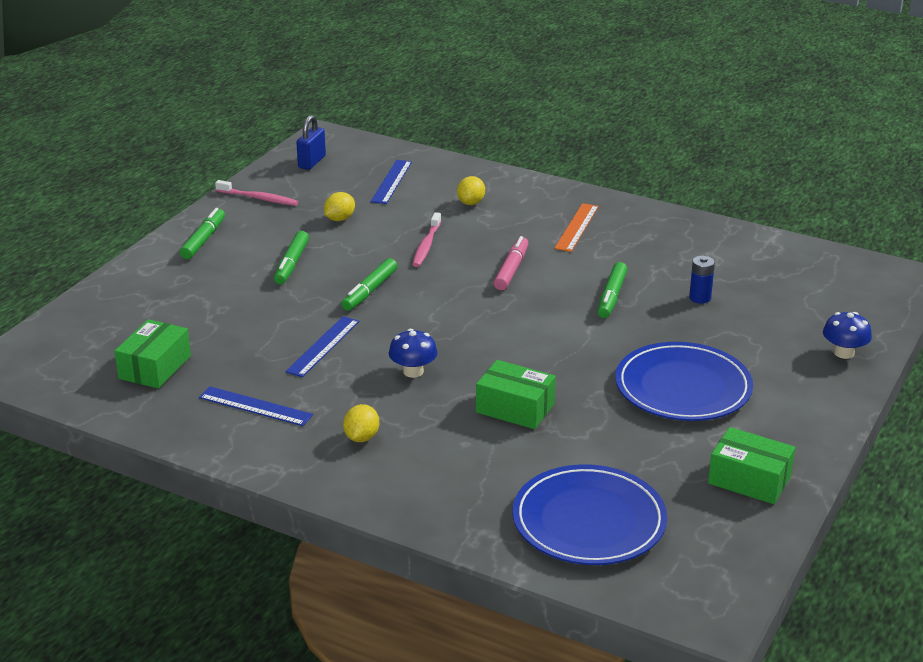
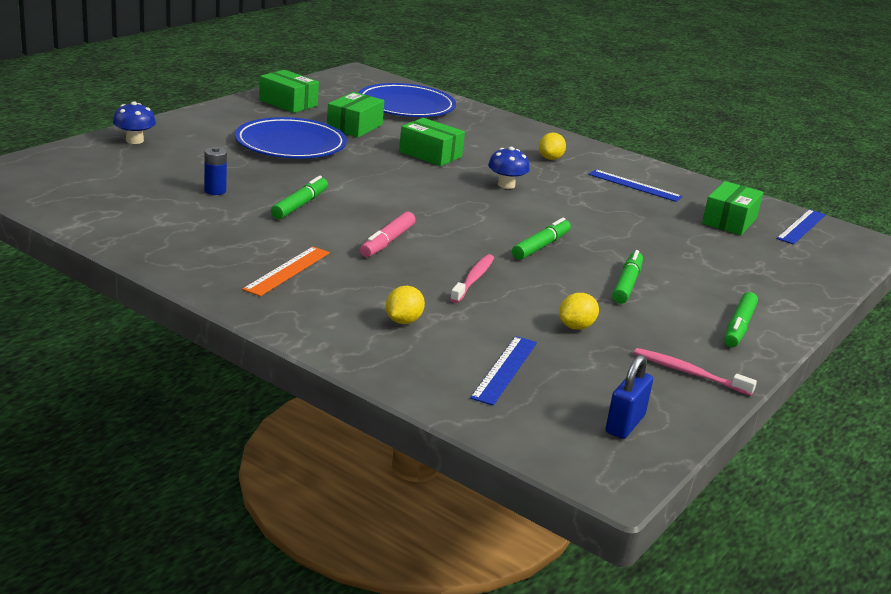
camera: 175 degrees left, 5 degrees down
blue ruler [285,316,359,377] -> blue ruler moved to [776,209,826,244]
none -> green box [327,92,384,137]

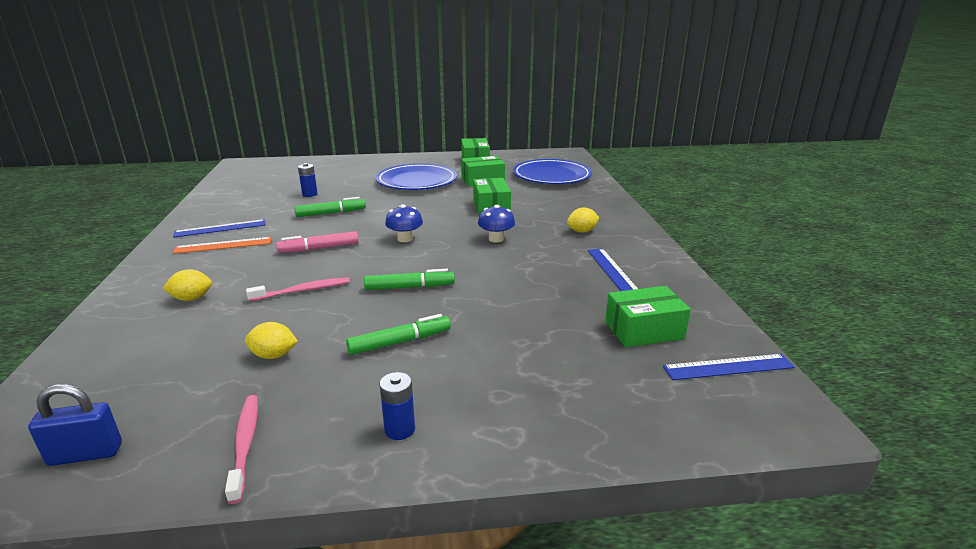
camera: 50 degrees right, 0 degrees up
blue mushroom [113,101,156,144] -> blue mushroom moved to [385,204,423,242]
blue ruler [470,336,537,405] -> blue ruler moved to [173,219,266,238]
green marker [724,292,758,348] -> blue battery [380,372,415,440]

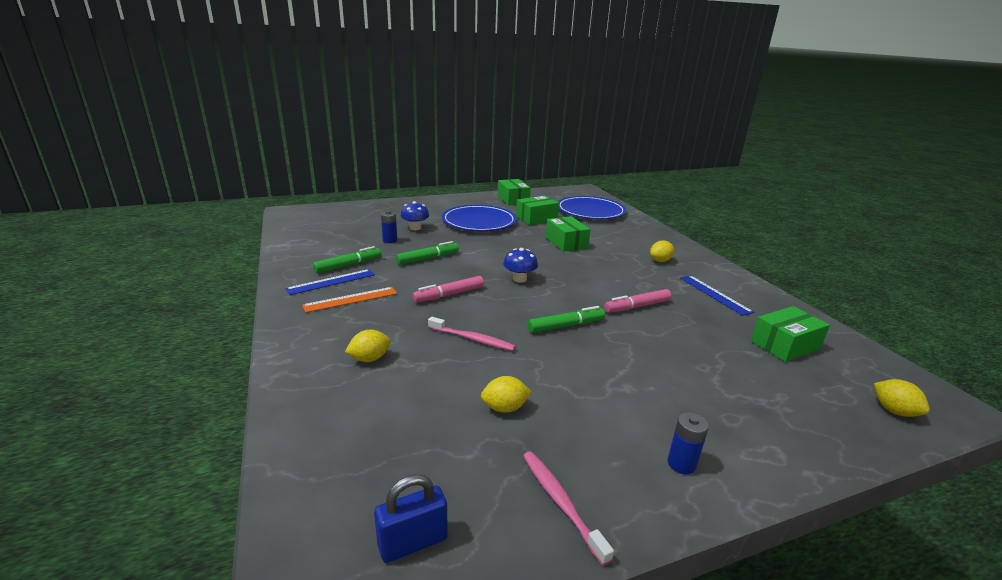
camera: 15 degrees left, 0 degrees up
pink toothbrush [246,277,350,301] -> pink toothbrush turned 60 degrees clockwise [428,317,516,351]
green marker [346,314,451,355] -> green marker moved to [313,246,381,273]
blue mushroom [478,205,515,242] -> blue mushroom moved to [401,201,429,230]
blue ruler [663,354,795,380] -> none
none -> pink marker [604,289,672,313]
none -> yellow lemon [874,379,930,417]

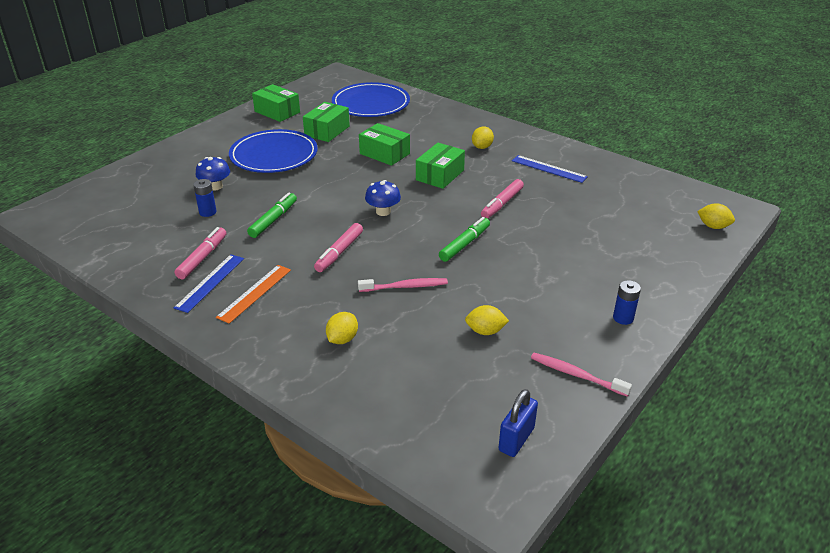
camera: 30 degrees left, 10 degrees up
green marker [313,246,381,273] -> pink marker [175,227,226,279]
yellow lemon [481,376,532,413] -> yellow lemon turned 45 degrees clockwise [465,305,509,335]
green box [751,306,830,362] -> green box moved to [416,143,465,189]

